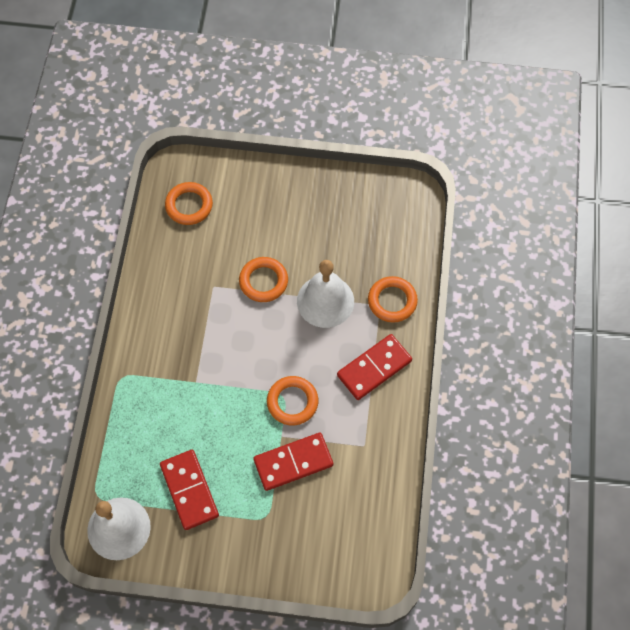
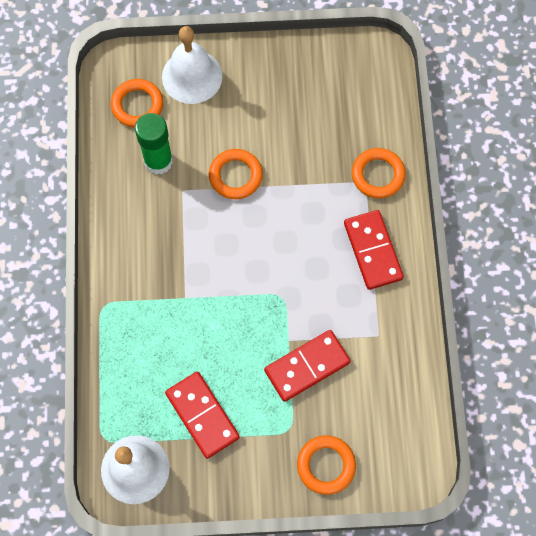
camera: 10 degrees left, 5 degrees up
orange ring [267,376,318,425] -> orange ring moved to [297,435,356,495]
white bell [297,260,354,328] -> white bell moved to [162,26,222,104]
red domino [337,334,412,400] -> red domino turned 60 degrees counterclockwise [344,210,404,290]
none -> green glue stick [135,113,173,175]

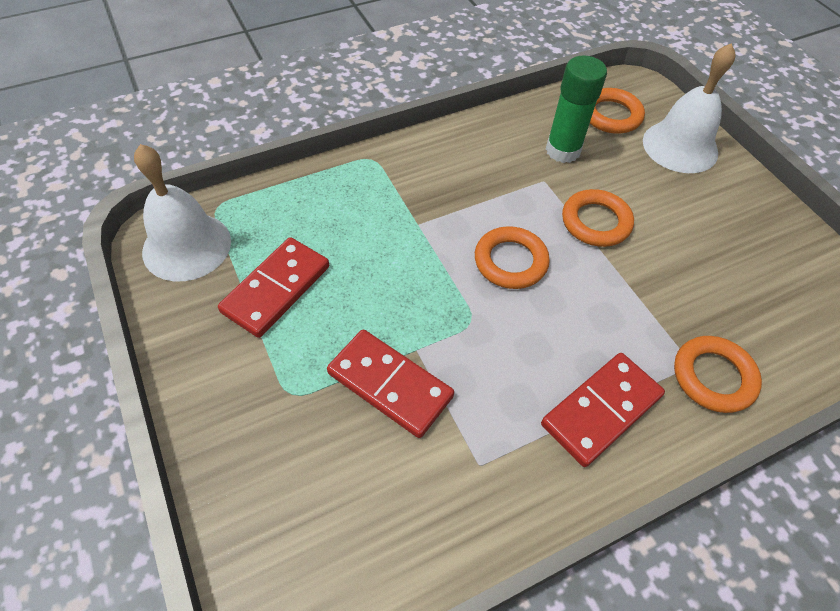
camera: 65 degrees right, 15 degrees down
orange ring [297,435,356,495] -> orange ring moved to [475,226,550,289]

